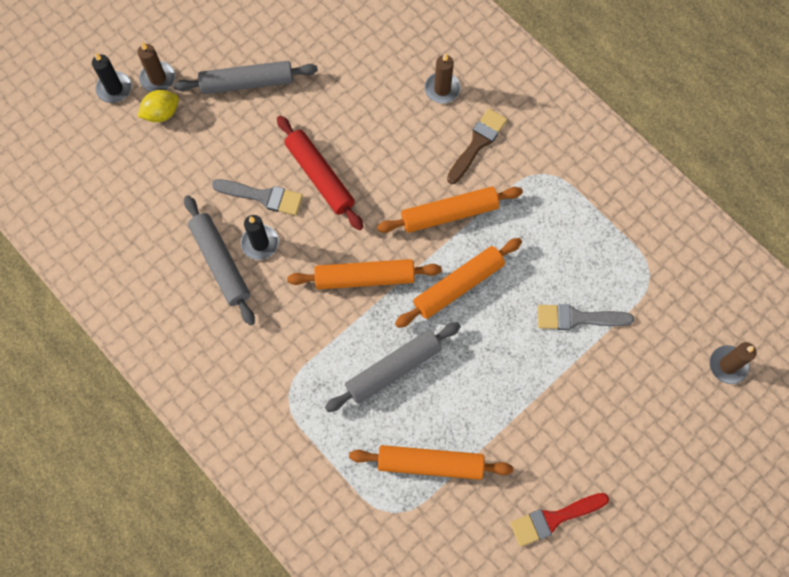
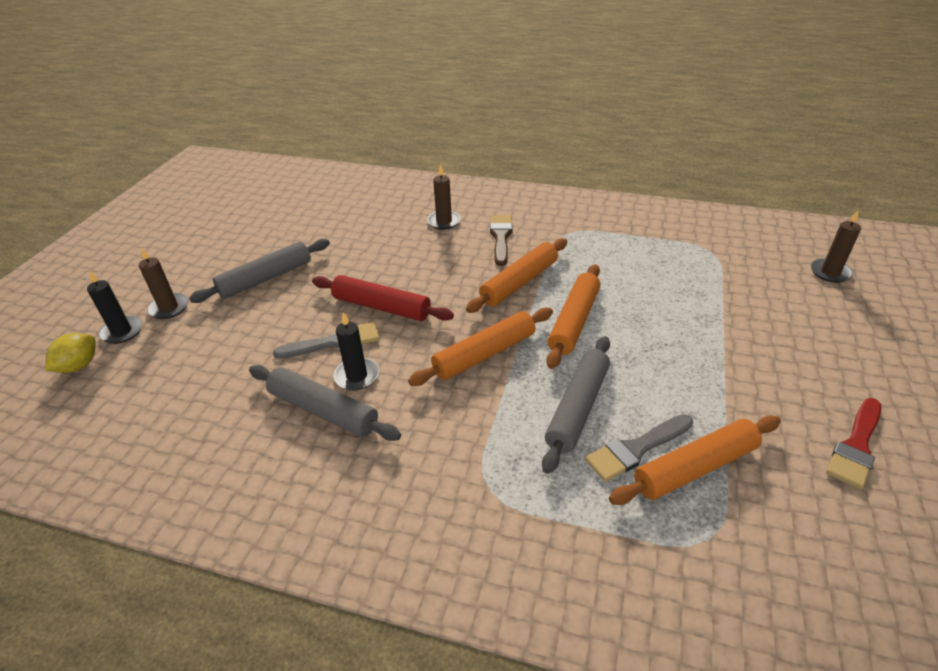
camera: 30 degrees left, 30 degrees down
yellow lemon [137,90,179,122] -> yellow lemon moved to [45,333,96,373]
grey brush [538,304,634,330] -> grey brush moved to [585,414,693,482]

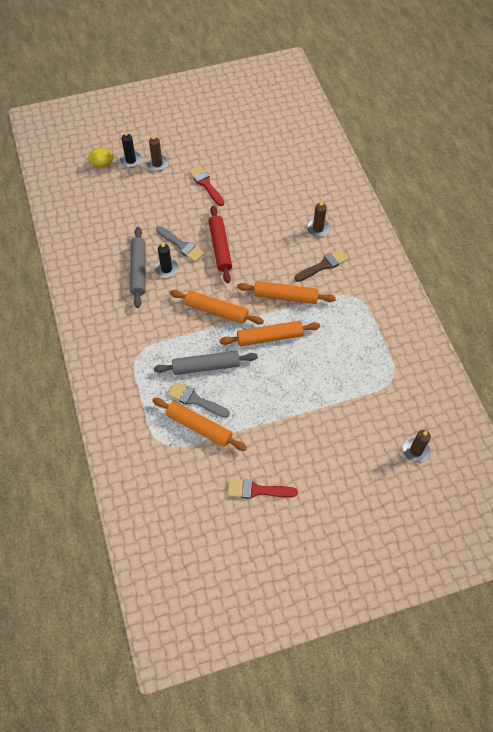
camera: 55 degrees right, 20 degrees up
grey rolling pin [189,239,330,303] -> red brush [189,165,224,206]

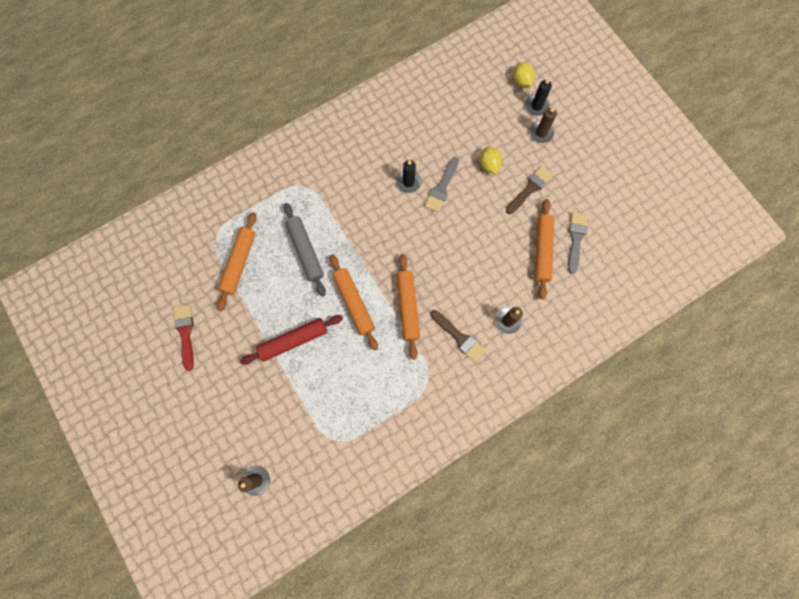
camera: 75 degrees right, 15 degrees up
grey rolling pin [130,227,146,308] -> none
grey brush [168,382,230,418] -> grey brush moved to [568,212,588,274]
orange rolling pin [170,290,264,325] -> orange rolling pin moved to [535,199,554,300]
red brush [189,165,224,206] -> brown brush [506,166,554,214]
red rolling pin [209,206,232,283] -> red rolling pin moved to [240,315,343,365]
none -> yellow lemon [480,146,502,174]

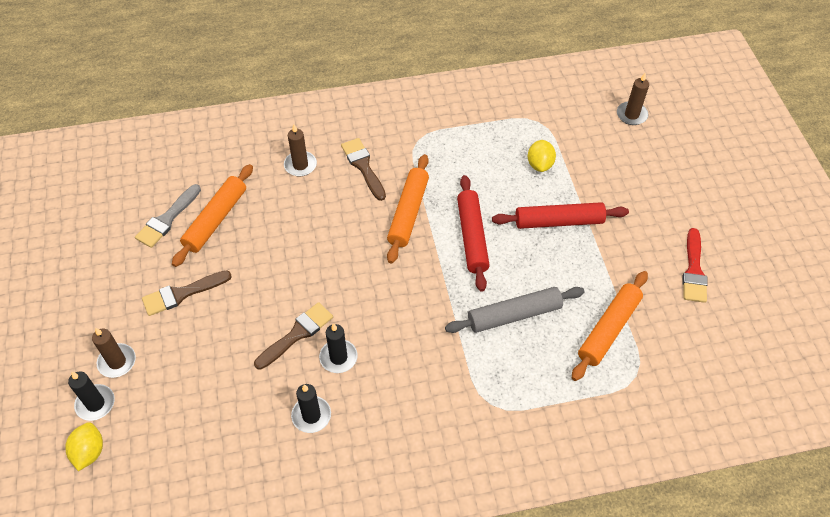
camera: 160 degrees left, 20 degrees down
grey rolling pin [284,203,326,297] -> grey rolling pin turned 75 degrees clockwise [445,287,585,333]
orange rolling pin [330,254,378,351] -> red rolling pin [457,175,490,292]
grey brush [424,157,459,213] -> brown brush [254,302,333,370]
yellow lemon [480,146,502,174] -> yellow lemon moved to [528,140,556,172]
none -> black candle [291,384,331,433]

